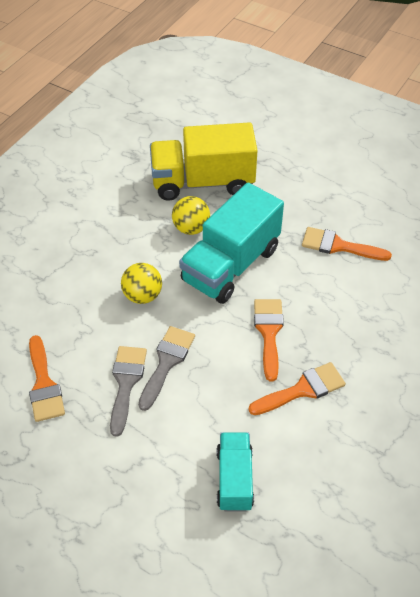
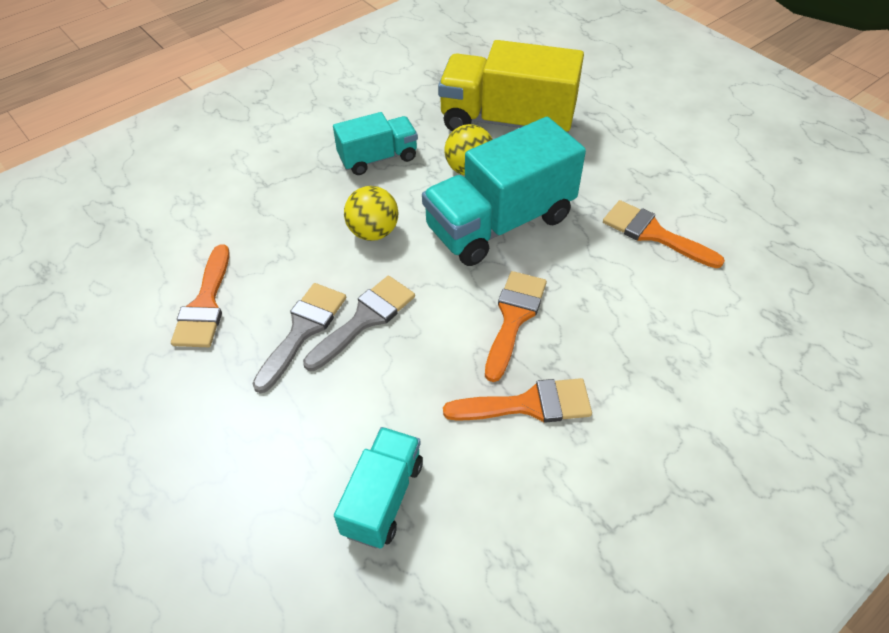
camera: 20 degrees right, 0 degrees up
none -> turquoise truck [333,112,418,175]

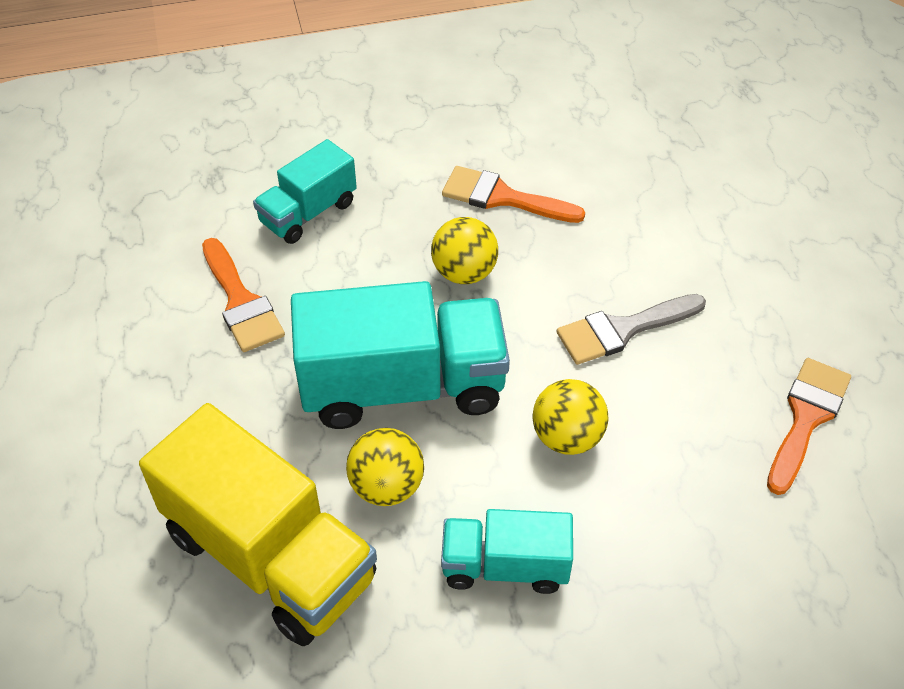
camera: 155 degrees left, 0 degrees up
grey brush [252,283,346,393] -> none
turquoise truck [334,427,423,549] -> turquoise truck moved to [253,139,357,244]
orange brush [485,271,547,382] -> yellow ball [431,217,498,284]

